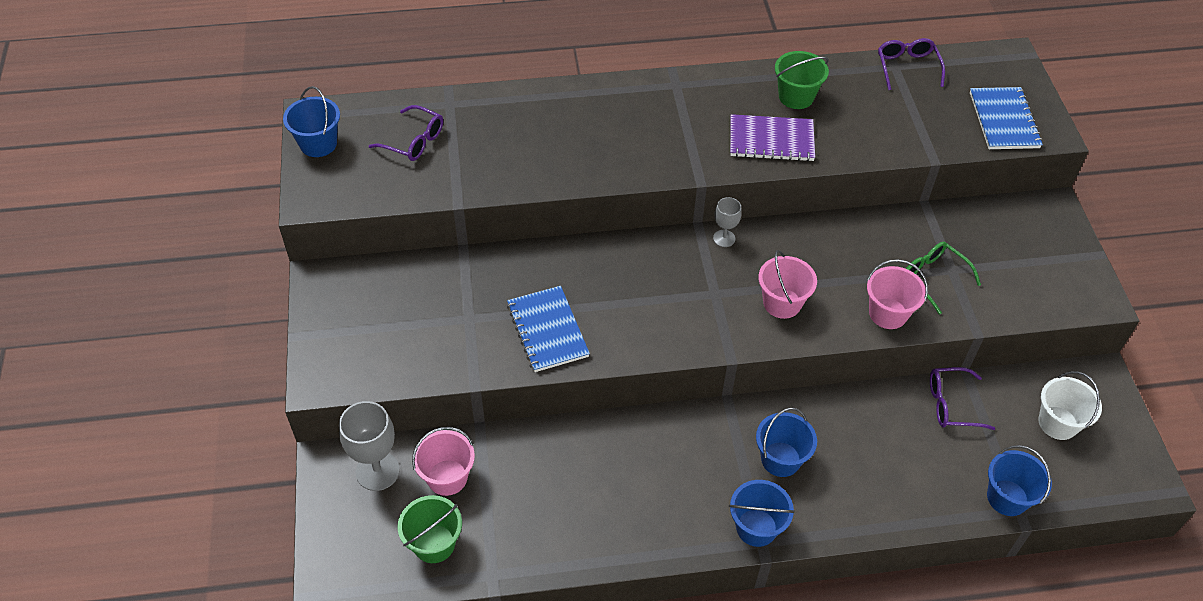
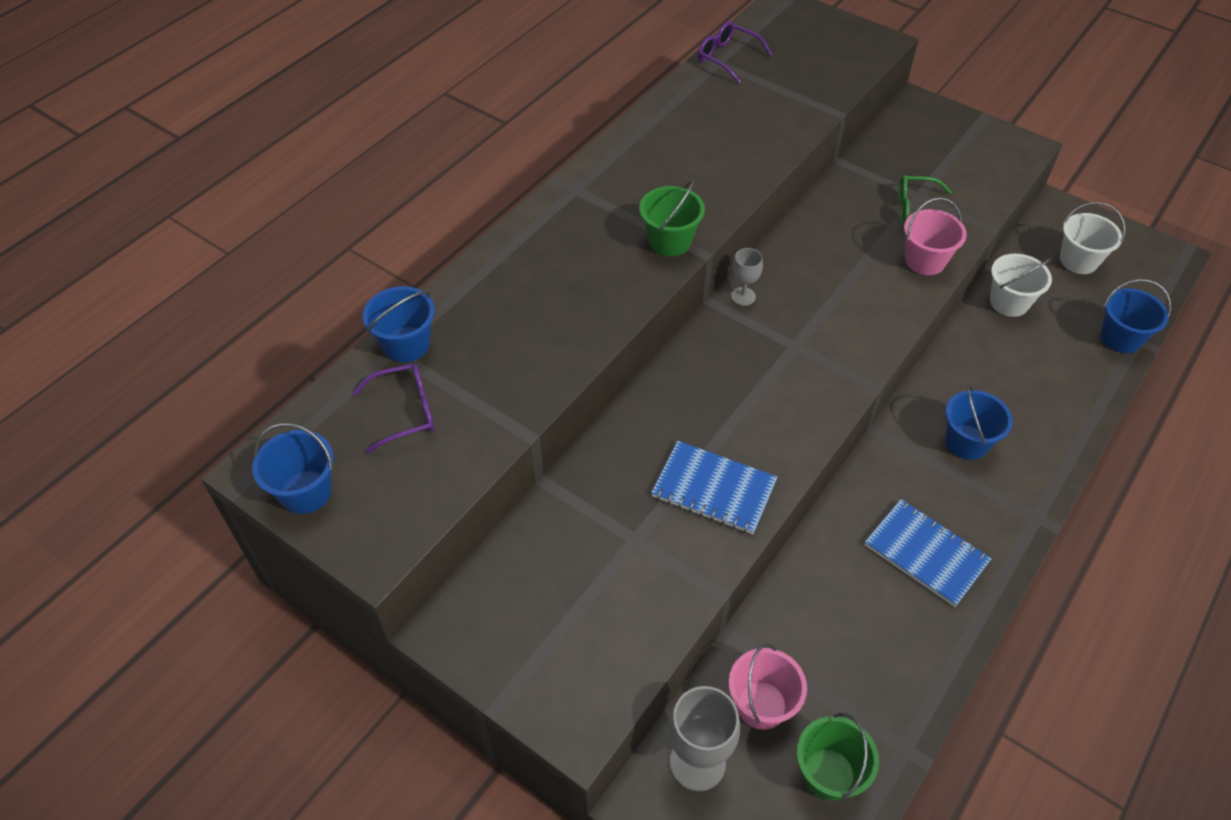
camera: 45 degrees left, 0 degrees up
blue bucket [729,480,795,547] -> blue bucket moved to [363,286,435,363]
purple notebook [730,114,815,162] -> none
pink bucket [758,250,817,319] -> none
green bucket [775,51,829,109] -> green bucket moved to [639,180,705,257]
purple glasses [930,367,995,430] -> white bucket [990,254,1052,317]
blue notebook [970,87,1043,149] -> blue notebook moved to [865,499,992,607]

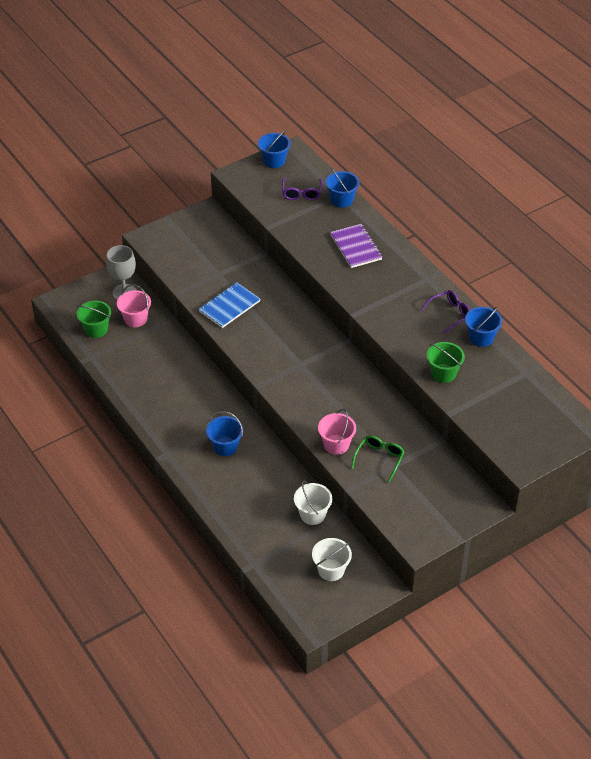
camera: 110 degrees right, 5 degrees down
green bucket [639,180,705,257] -> green bucket moved to [427,342,465,383]
purple glasses [698,21,772,83] -> purple glasses moved to [421,290,470,334]
grey goblet [731,248,763,306] -> none
blue notebook [865,499,992,607] -> none
blue bucket [1100,279,1171,353] -> blue bucket moved to [465,306,502,347]
none -> purple notebook [330,224,382,268]

